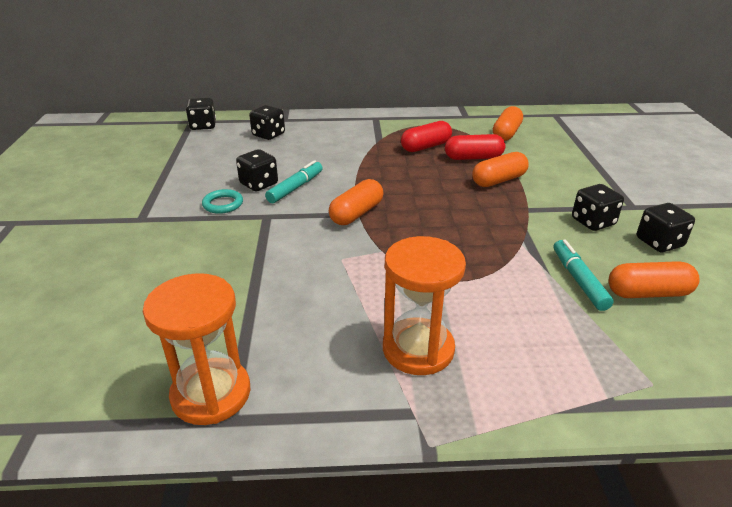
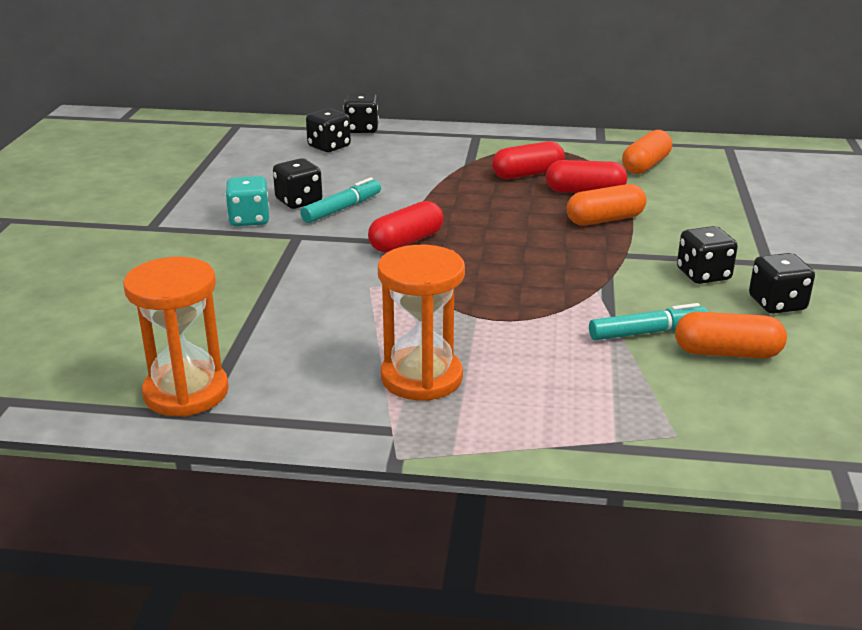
camera: 10 degrees right, 5 degrees down
black dice [186,98,216,130] -> black dice moved to [344,94,379,133]
turquoise ring [202,189,243,214] -> turquoise dice [225,176,269,226]
orange capsule [329,179,383,225] -> red capsule [368,201,443,253]
turquoise marker [554,240,614,311] -> turquoise marker turned 75 degrees clockwise [589,303,708,340]

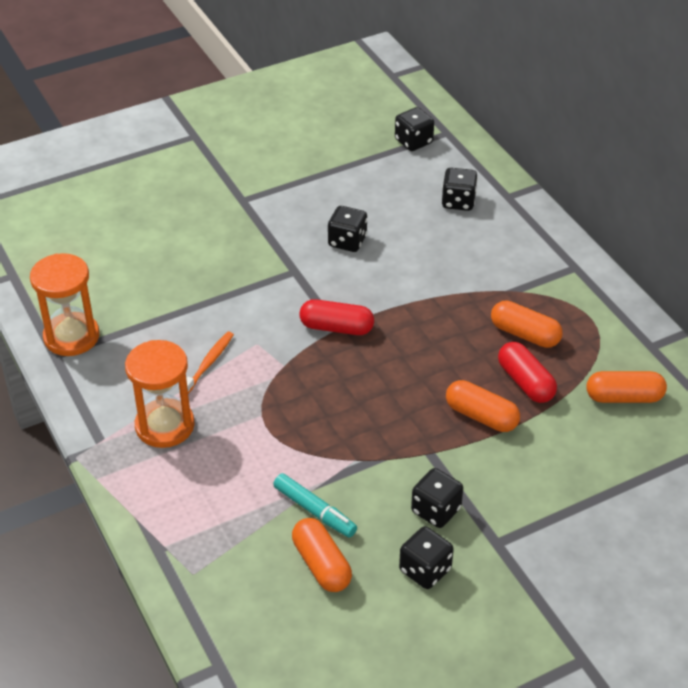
camera: 55 degrees right, 15 degrees up
turquoise dice [225,176,269,226] -> none
turquoise marker [300,177,381,223] -> none
black dice [344,94,379,133] -> black dice moved to [395,107,434,151]
red capsule [492,141,565,179] -> orange capsule [491,300,563,348]
none -> orange toothbrush [186,332,234,394]

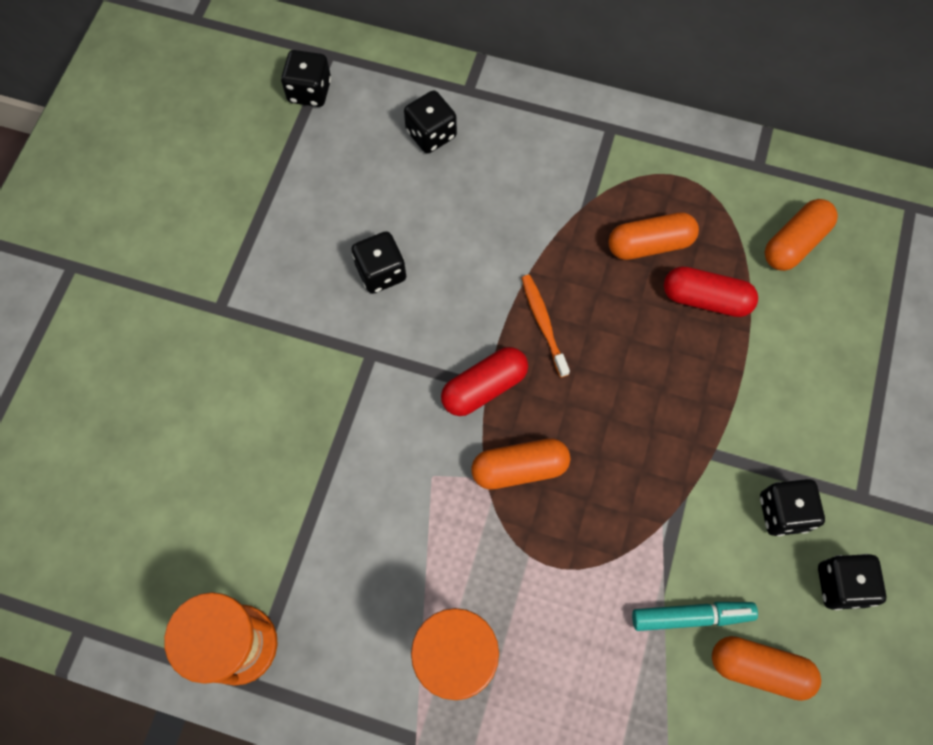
camera: 45 degrees left, 25 degrees up
orange toothbrush [186,332,234,394] -> orange toothbrush moved to [522,275,570,377]
orange capsule [446,380,520,432] -> orange capsule moved to [471,438,570,490]

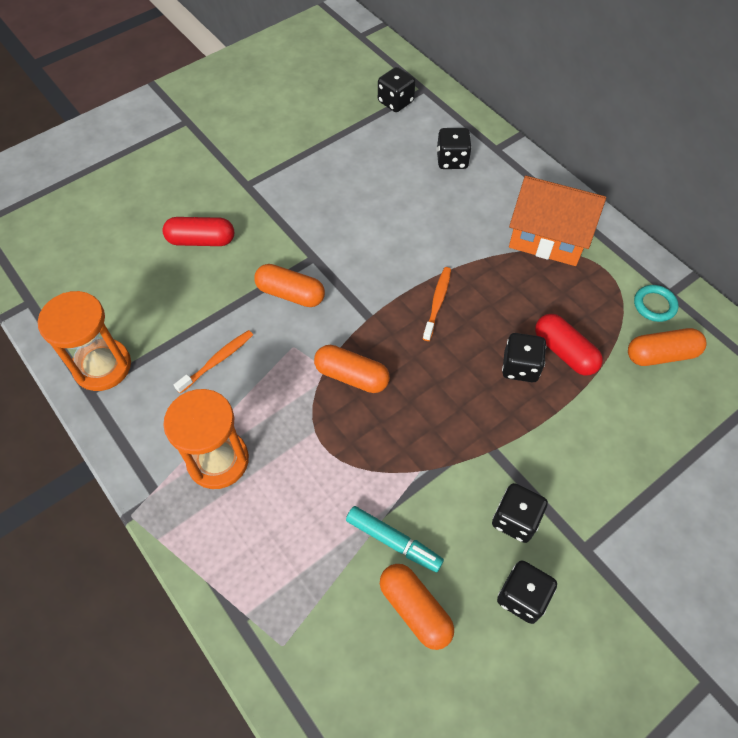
camera: 35 degrees right, 10 degrees down
black dice [352,231,406,294] -> black dice moved to [502,333,546,382]
red capsule [441,347,528,416] -> red capsule moved to [163,217,234,246]
orange capsule [608,212,699,260] -> orange capsule moved to [254,264,325,307]
none -> orange toothbrush [174,330,253,394]
none -> orange house [509,176,606,266]
none -> turquoise ring [634,285,679,322]

